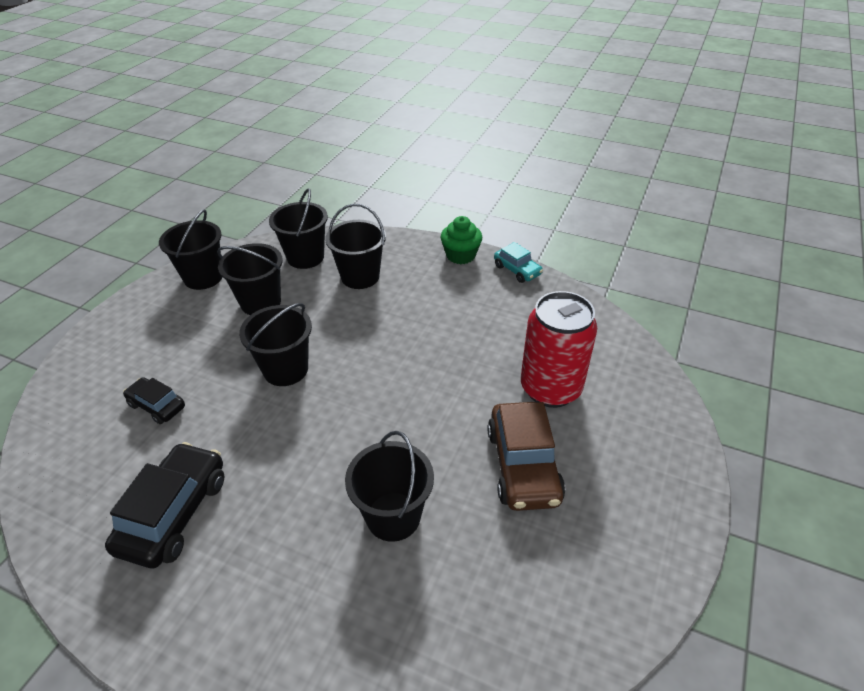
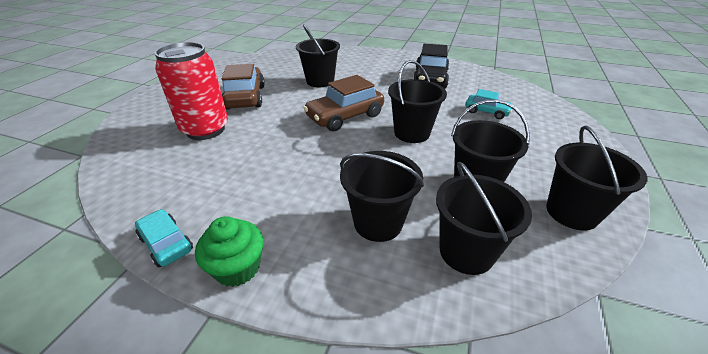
camera: 175 degrees right, 5 degrees down
black car [123,377,185,424] -> turquoise car [465,89,514,119]
none -> brown car [304,75,384,132]

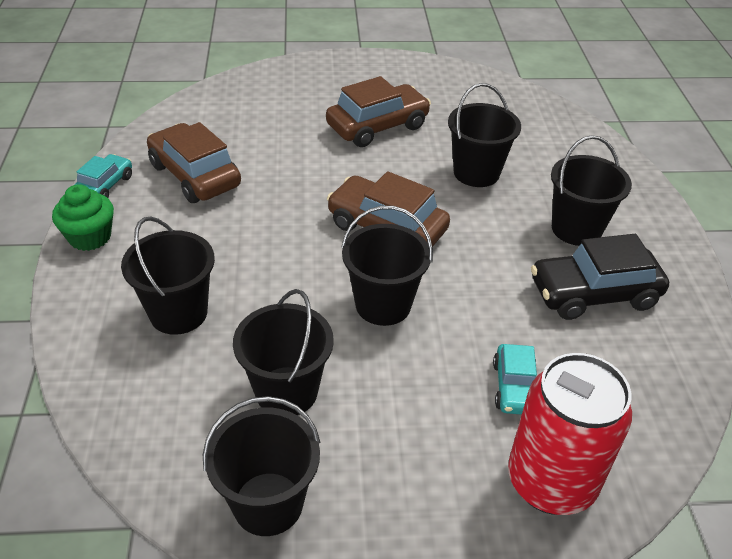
camera: 65 degrees right, 5 degrees up
red can [154,42,228,140] -> red can moved to [508,353,632,515]
black bucket [436,162,532,275] -> black bucket moved to [551,135,632,246]
none -> brown car [147,122,241,203]

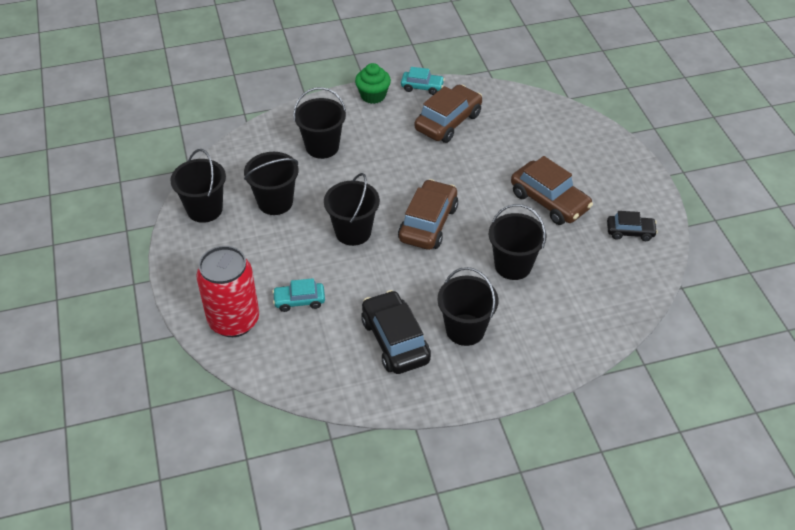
camera: 80 degrees right, 5 degrees up
none -> black car [607,211,658,241]

